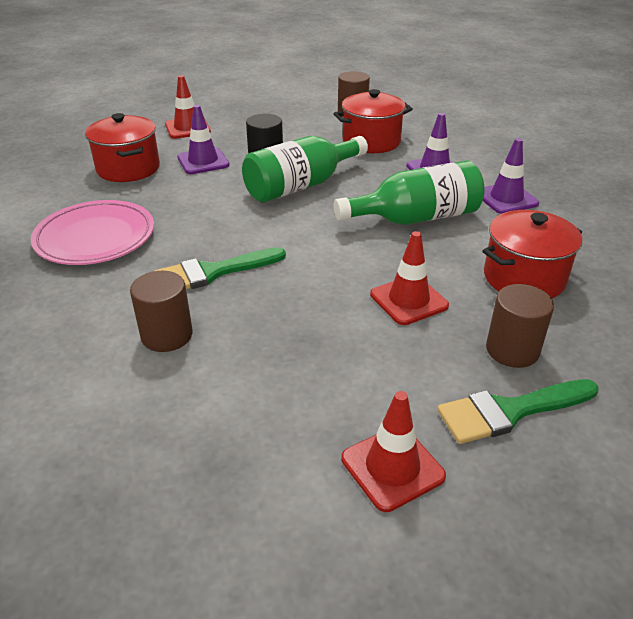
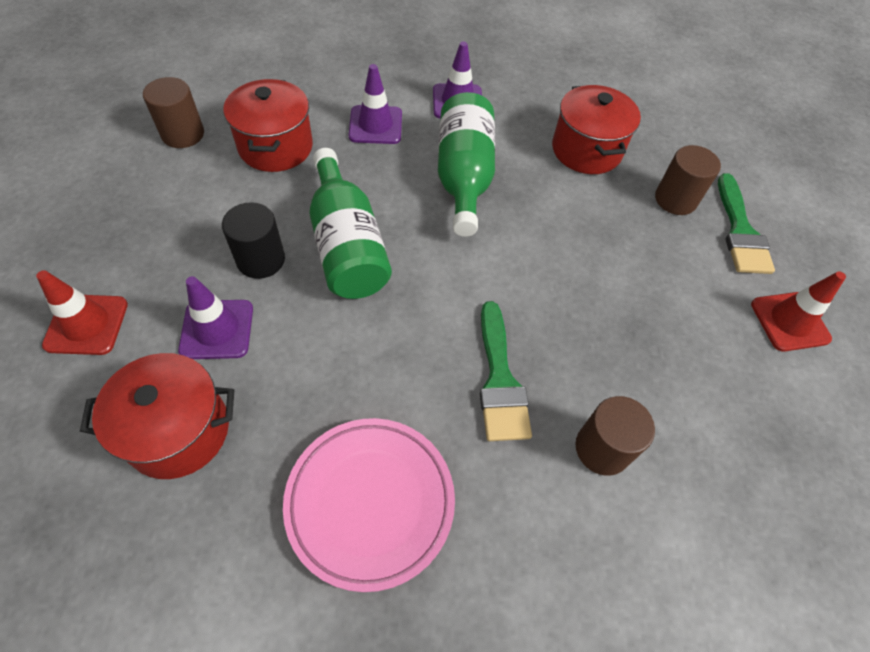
camera: 75 degrees left, 20 degrees up
red traffic cone [370,231,449,325] -> none

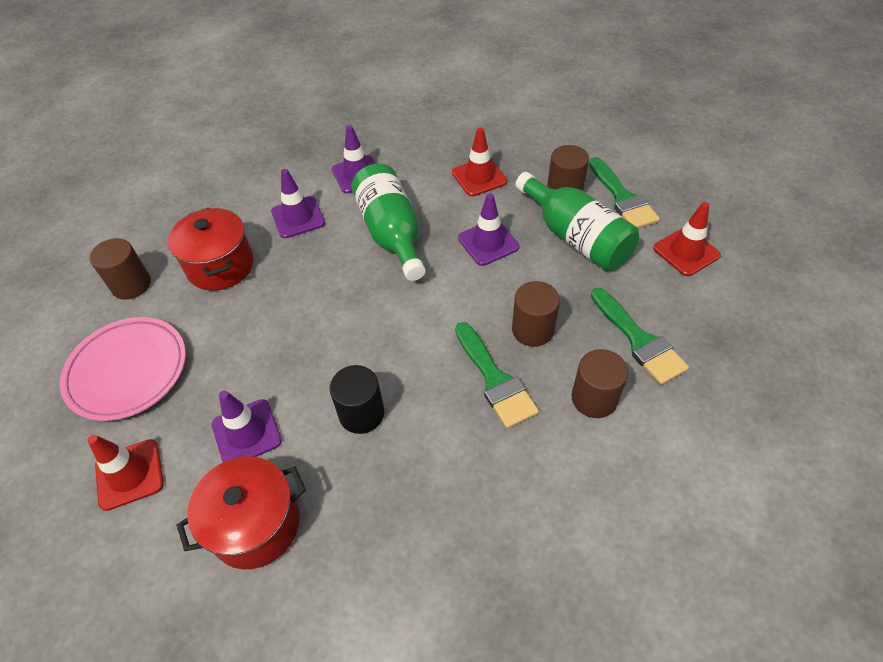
camera: 15 degrees left, 5 degrees down
black cylinder [222,202,285,279] -> black cylinder moved to [330,365,384,434]
pink plate [283,418,455,592] -> pink plate moved to [60,317,186,421]
green bottle [309,148,392,299] -> green bottle moved to [515,172,639,271]
red pot [552,85,641,174] -> red traffic cone [452,127,508,196]
none -> purple traffic cone [458,193,519,266]
none -> brown cylinder [512,281,560,347]
none -> green brush [591,288,689,385]

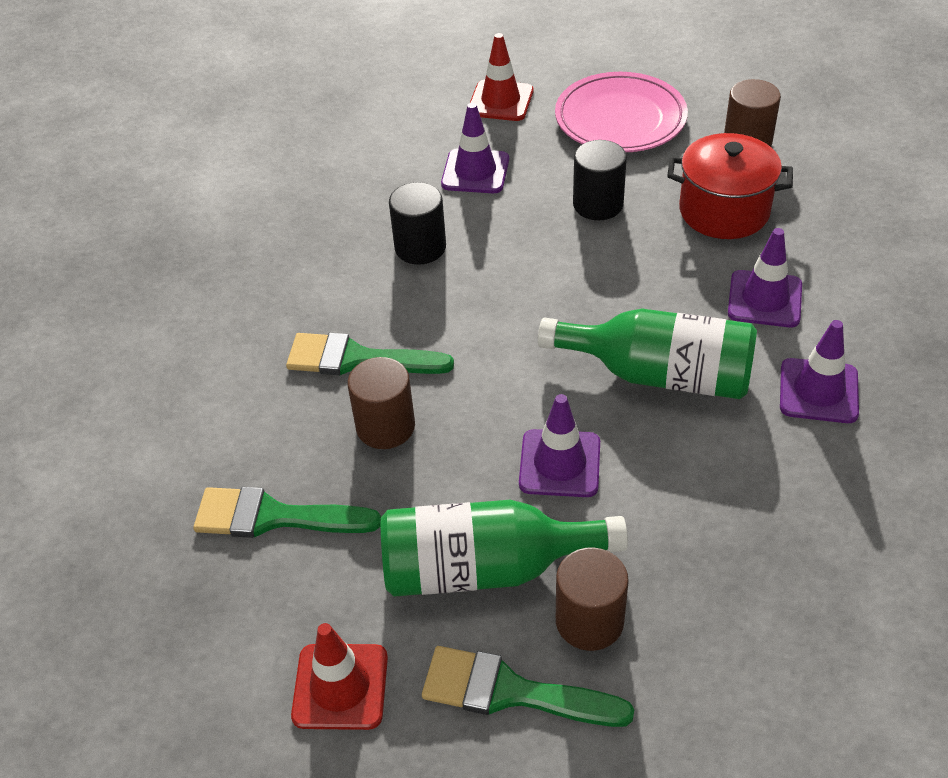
camera: 125 degrees right, 5 degrees down
red pot [176,456,306,569] -> none
red traffic cone [452,127,508,196] -> none
brown cylinder [572,349,628,418] -> none
none -> black cylinder [573,140,627,220]

